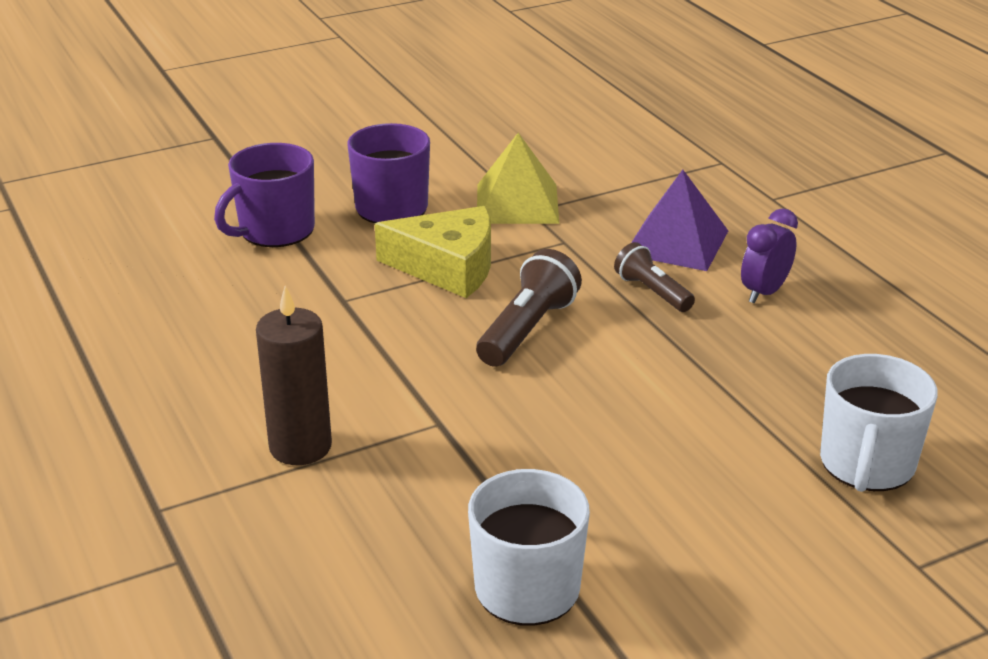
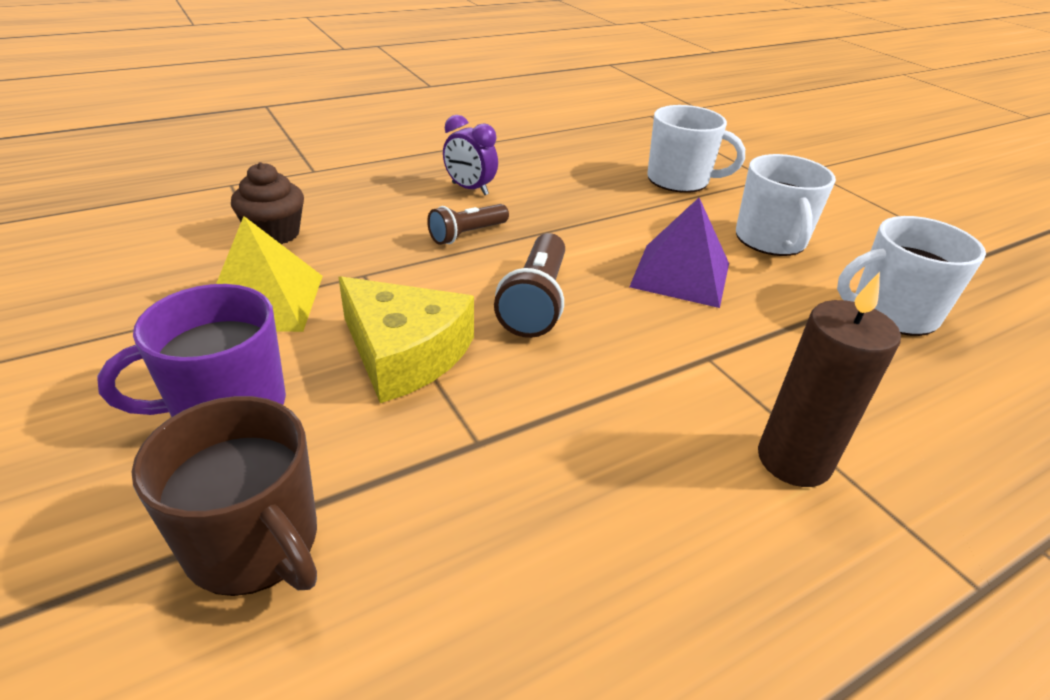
camera: 95 degrees left, 5 degrees up
purple mug [214,143,315,247] -> brown mug [132,396,317,596]
yellow cheese [375,206,491,298] -> yellow cheese turned 120 degrees clockwise [338,276,474,403]
brown flashlight [476,249,582,367] -> brown flashlight turned 105 degrees counterclockwise [494,233,565,338]
purple pyramid [631,170,728,271] -> purple pyramid moved to [629,198,729,308]
none -> brown cupcake [231,162,304,245]
none -> white mug [736,154,836,256]

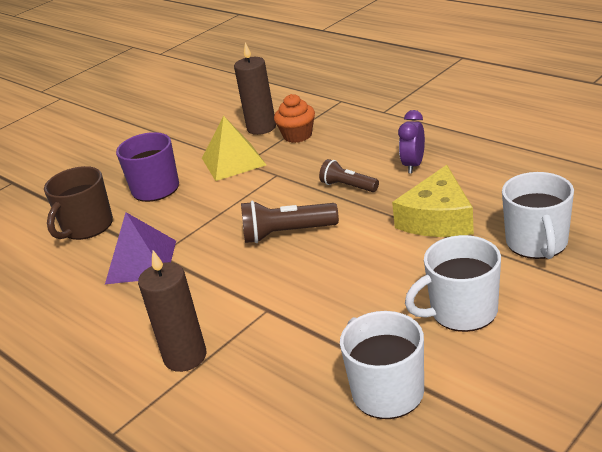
camera: 80 degrees right, 5 degrees down
brown cupcake [231,162,304,245] -> orange cupcake [274,94,315,143]
yellow cheese [338,276,474,403] -> yellow cheese moved to [392,165,474,237]
purple pyramid [629,198,729,308] -> purple pyramid moved to [105,212,176,284]
none -> brown candle [234,43,276,135]

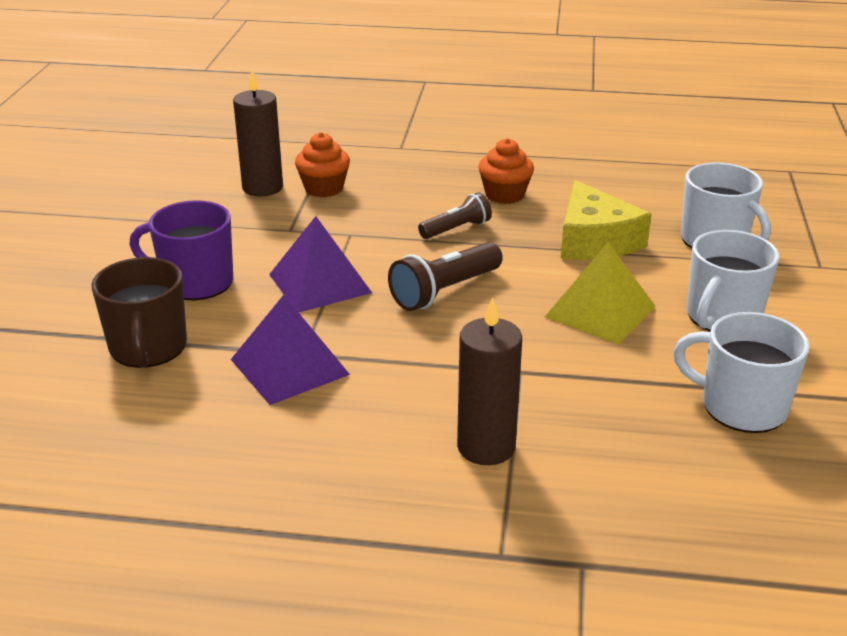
camera: 40 degrees left, 0 degrees up
yellow pyramid [202,116,266,181] -> yellow pyramid moved to [545,243,655,344]
brown flashlight [319,159,379,192] -> brown flashlight turned 150 degrees clockwise [418,192,492,239]
purple clock [398,110,425,174] -> orange cupcake [478,138,534,204]
none -> purple pyramid [269,216,372,312]

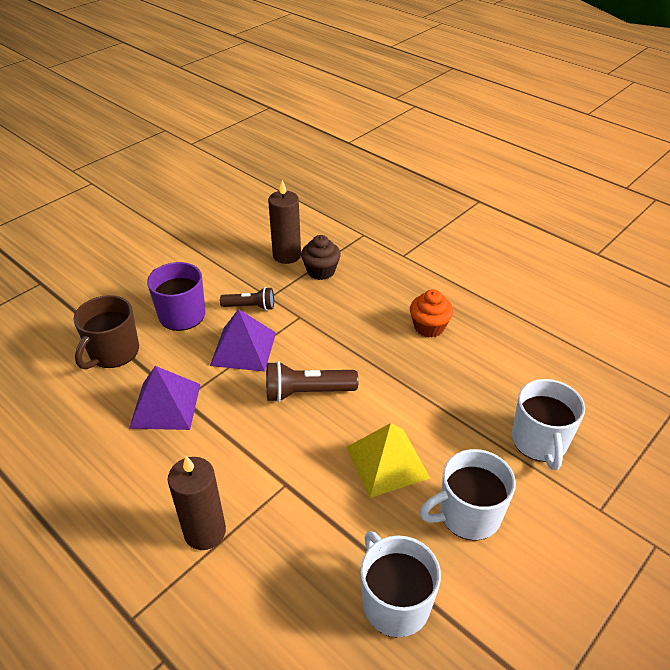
camera: 35 degrees right, 10 degrees up
orange cupcake [295,132,350,197] -> brown cupcake [301,235,341,280]
brown flashlight [418,192,492,239] -> brown flashlight moved to [220,287,274,311]
yellow cheese [561,180,652,260] -> none

